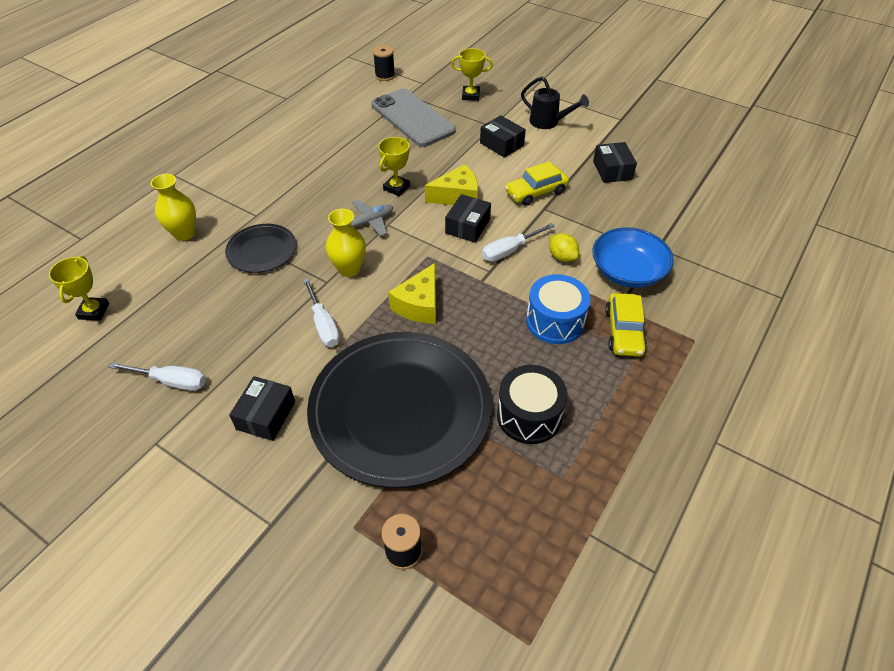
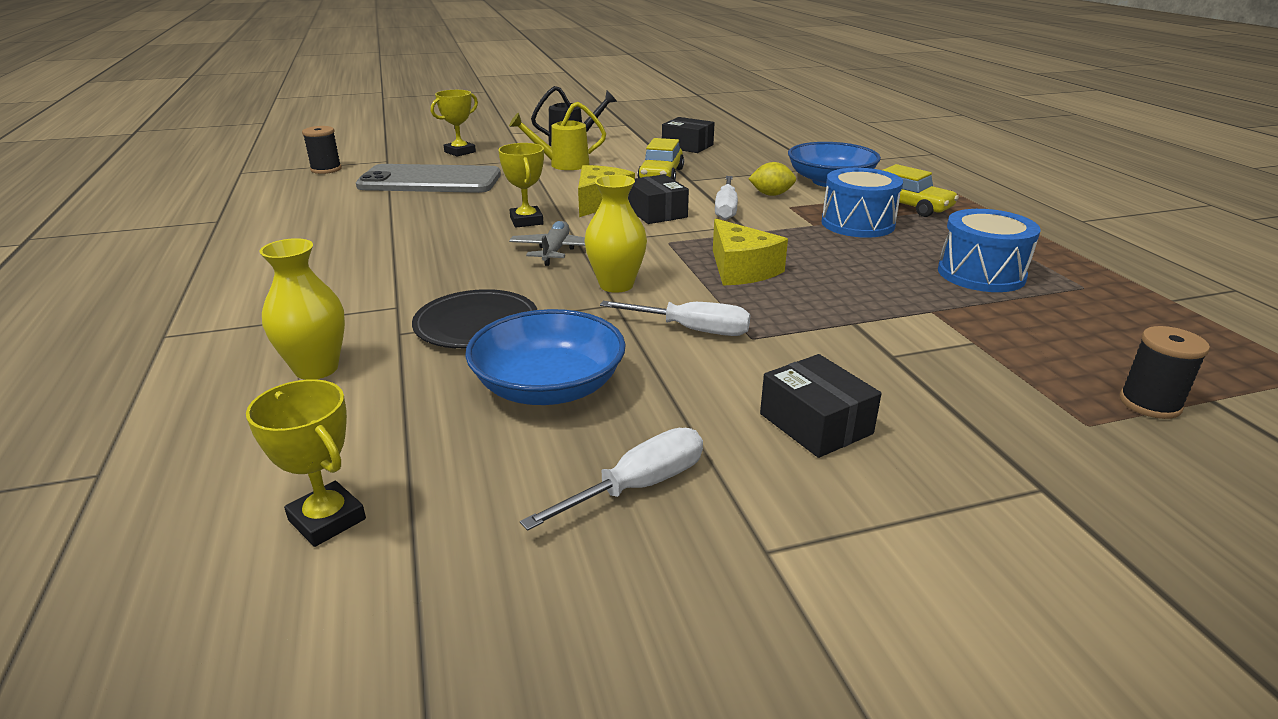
camera: 50 degrees left, 20 degrees down
black plate [307,332,492,488] -> none
black box [480,115,526,158] -> yellow watering can [509,102,606,170]
black drum [497,365,568,444] -> blue drum [938,209,1041,292]
none -> blue bowl [465,309,626,405]

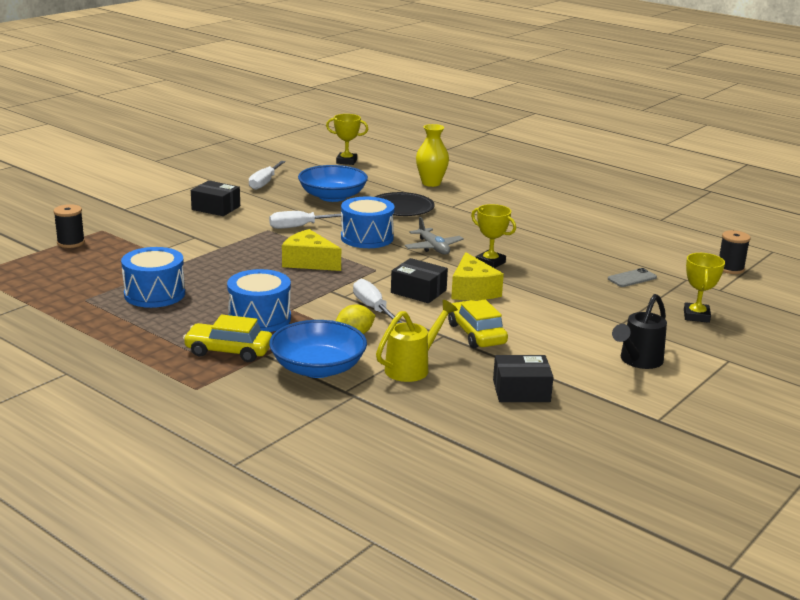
camera: 145 degrees right, 5 degrees down
grey phone [356,164,501,193] -> grey phone [608,268,657,287], size x0.40
yellow watering can [509,102,606,170] -> yellow watering can moved to [376,300,458,382]
yellow vase [585,175,647,293] -> blue drum [341,197,395,248]

